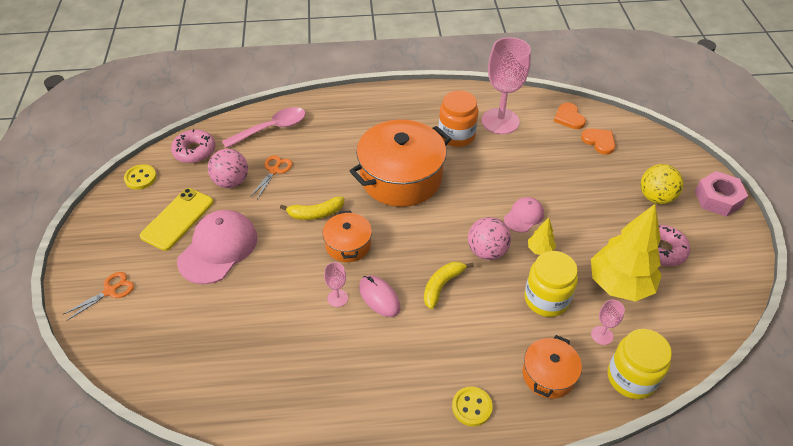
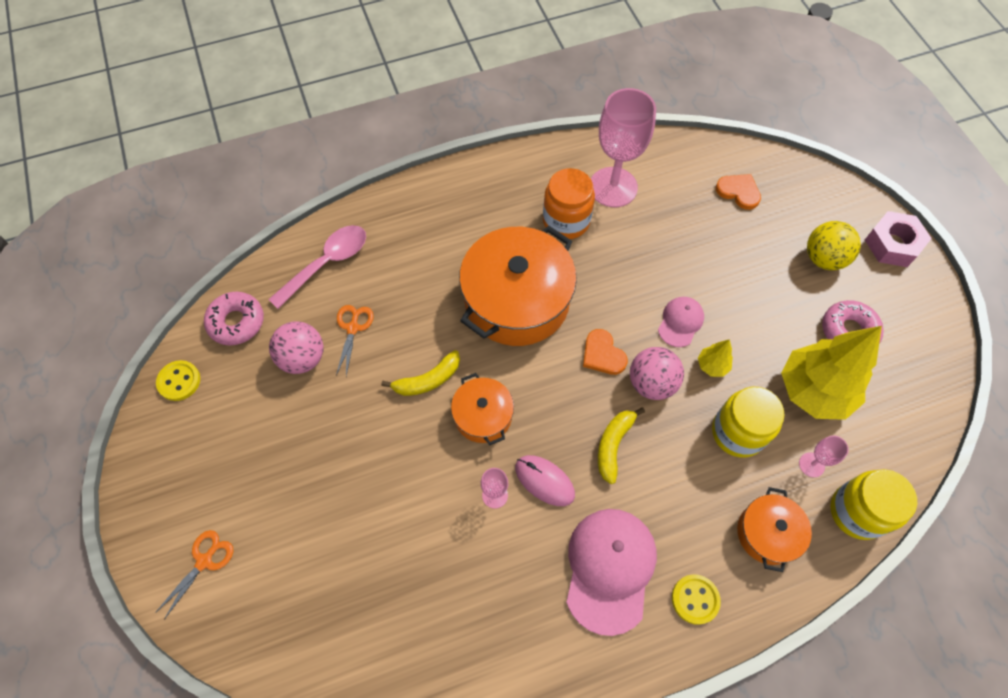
camera: 15 degrees left, 15 degrees up
yellow phone [140,188,214,251] -> none
pink cap [177,210,257,284] -> pink cap moved to [566,509,657,636]
orange heart [554,103,586,129] -> orange heart moved to [583,329,628,375]

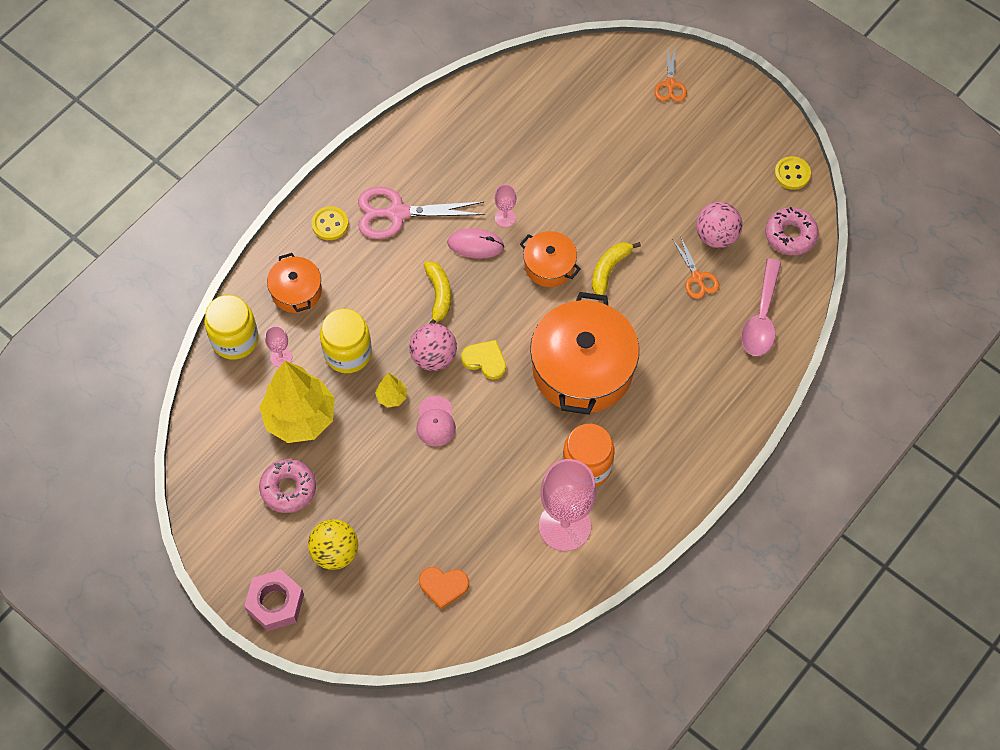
camera: 150 degrees right, 0 degrees up
pink cap [566,509,657,636] -> pink scissors [358,187,485,239]
orange heart [583,329,628,375] -> yellow heart [461,340,506,379]

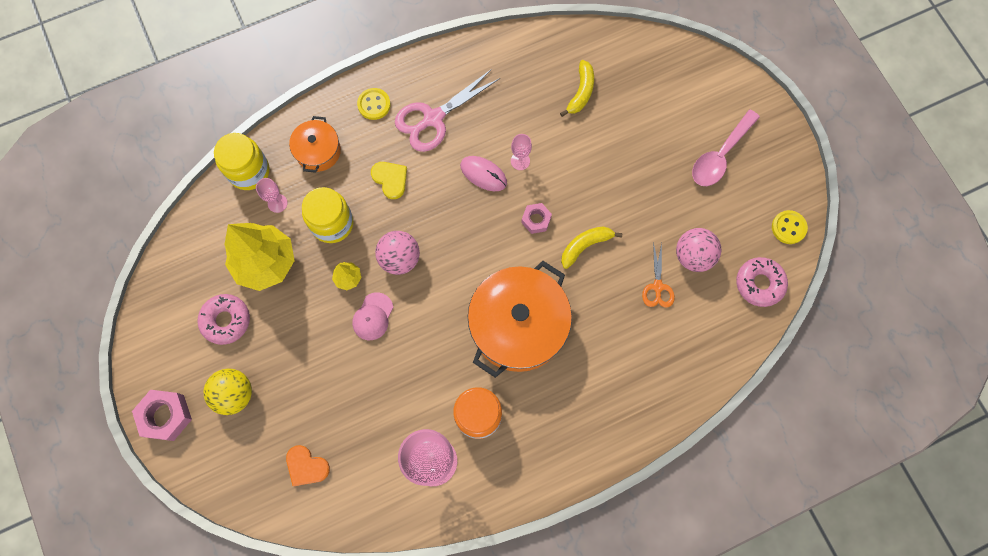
camera: 25 degrees right, 10 degrees up
pink scissors [358,187,485,239] -> pink scissors turned 60 degrees counterclockwise [395,69,500,152]
yellow banana [424,261,451,324] -> yellow banana moved to [560,60,594,117]
yellow heart [461,340,506,379] -> yellow heart moved to [371,162,407,199]
orange pot [520,231,581,287] -> pink nut [521,203,552,234]
orange scissors [654,45,687,102] -> none
pink spoon [741,258,781,356] -> pink spoon moved to [692,110,760,186]

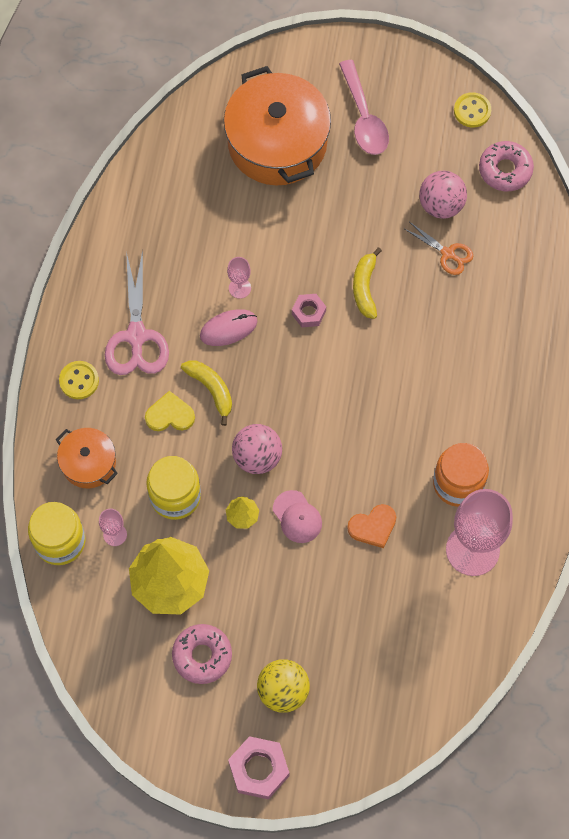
camera: 55 degrees left, 5 degrees down
orange heart [286,445,330,486] -> orange heart moved to [347,504,396,548]
orange pot [468,261,572,378] -> orange pot moved to [224,66,331,185]
yellow banana [560,60,594,117] -> yellow banana moved to [181,360,232,426]

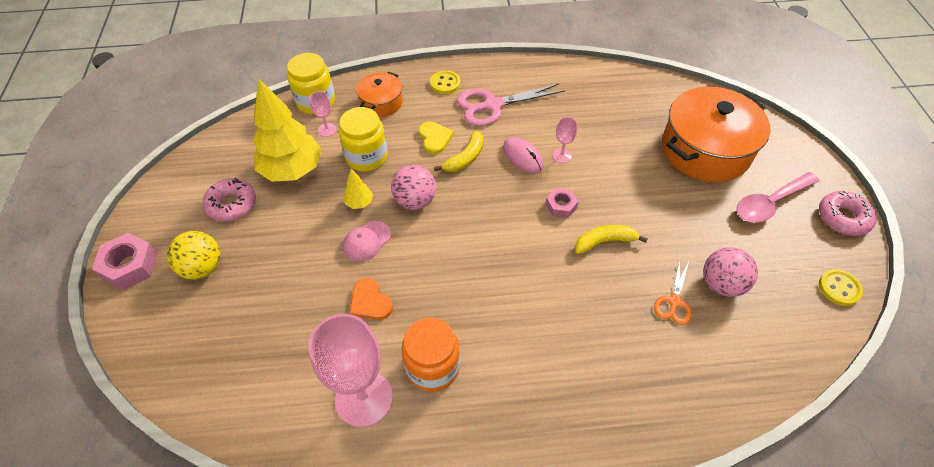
camera: 75 degrees right, 15 degrees down
pink donut [479,141,534,191] -> pink donut moved to [819,190,877,236]

